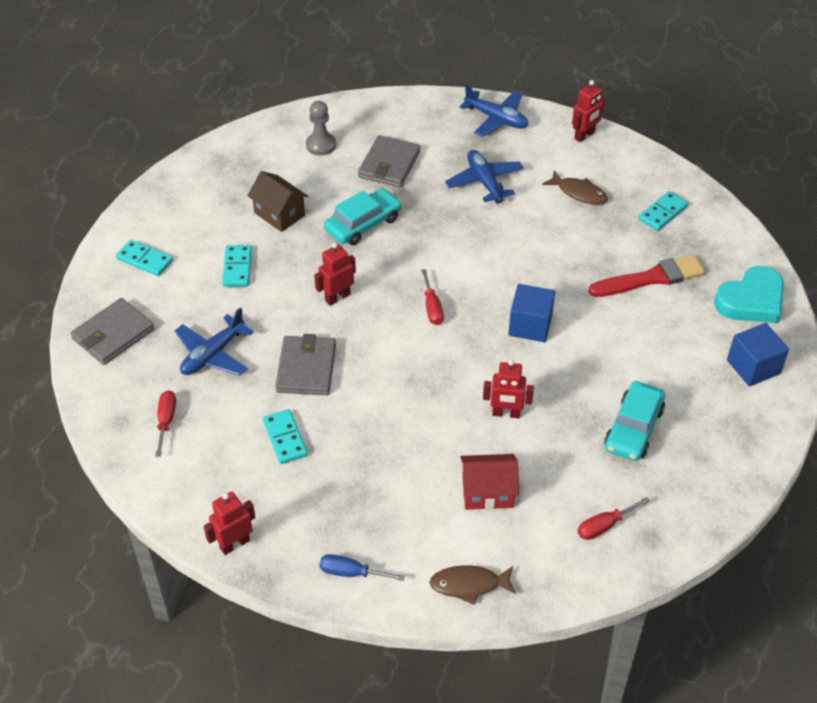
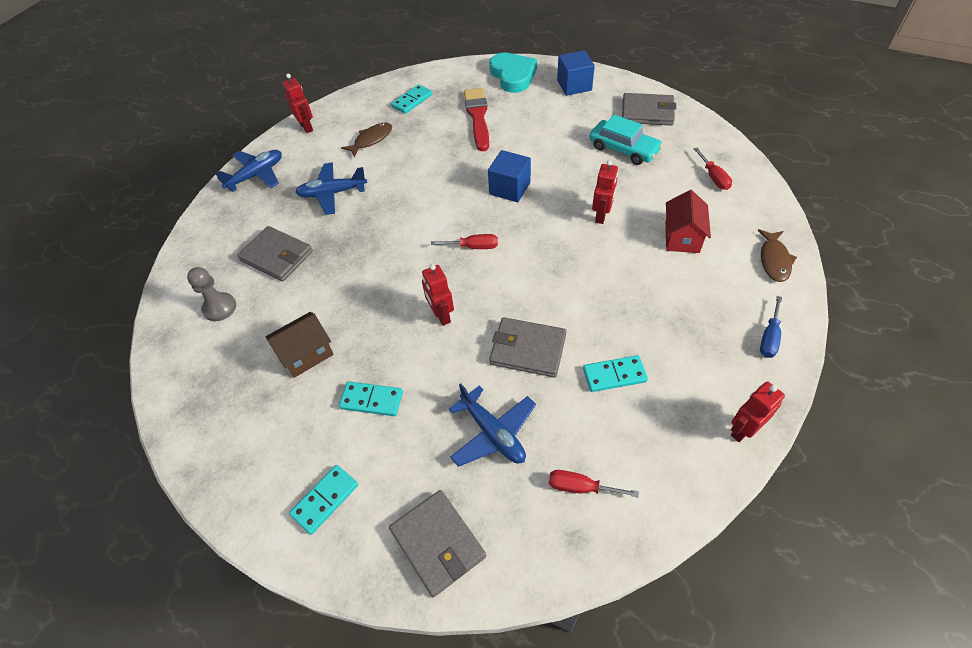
camera: 75 degrees left, 5 degrees up
red robot [203,492,255,555] -> red robot turned 75 degrees clockwise [731,381,785,442]
turquoise car [324,188,402,245] -> none
turquoise domino [638,191,688,231] -> turquoise domino turned 75 degrees clockwise [391,84,432,114]
none -> grey wallet [622,93,676,126]

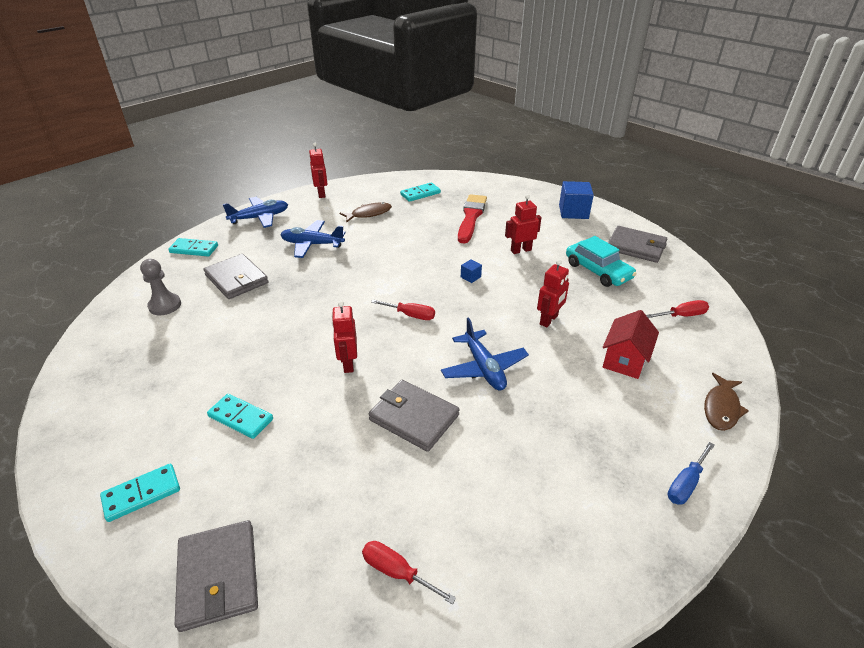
camera: 15 degrees right, 15 degrees down
brown house [266,312,334,378] -> none
blue plane [449,384,536,467] -> blue plane moved to [441,317,529,391]
blue cube [488,150,531,202] -> blue cube [461,259,482,283], size x0.47
turquoise heart [489,52,537,93] -> none
turquoise domino [583,355,648,392] -> turquoise domino moved to [168,238,218,256]
red screwdriver [693,148,732,190] -> red screwdriver turned 105 degrees counterclockwise [646,300,709,318]
red robot [731,381,785,442] -> red robot moved to [505,194,542,254]

